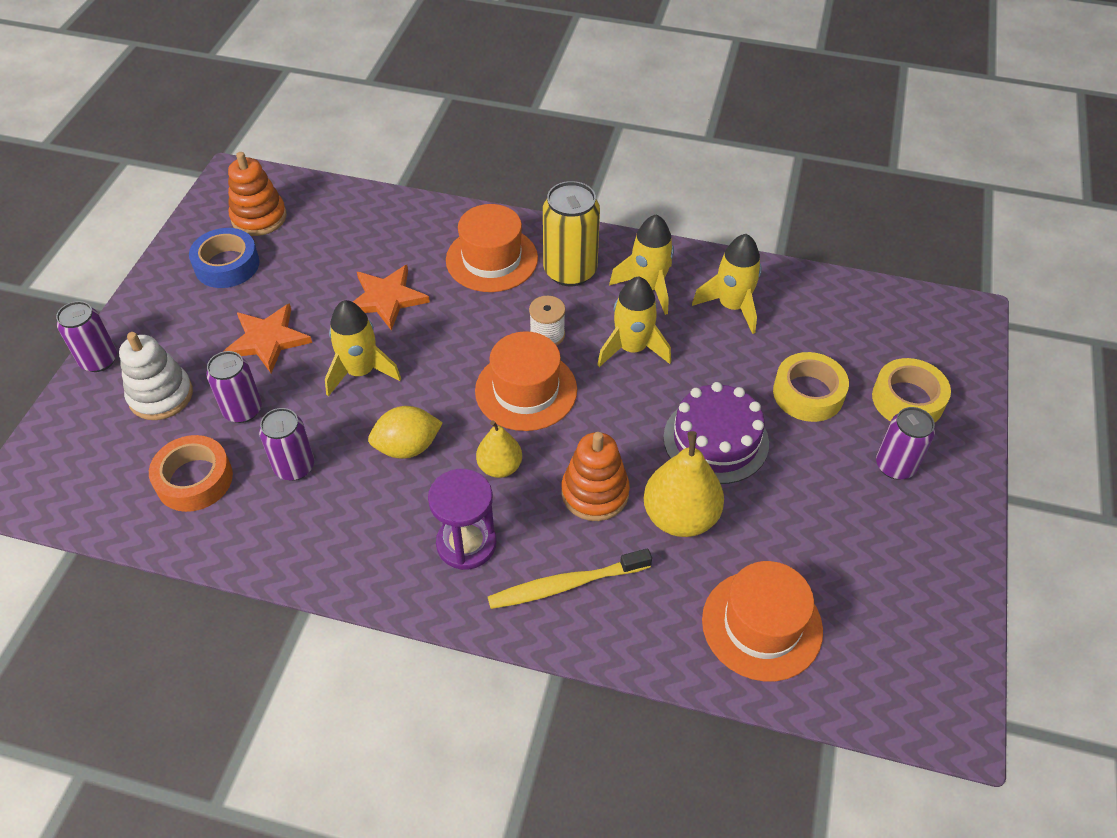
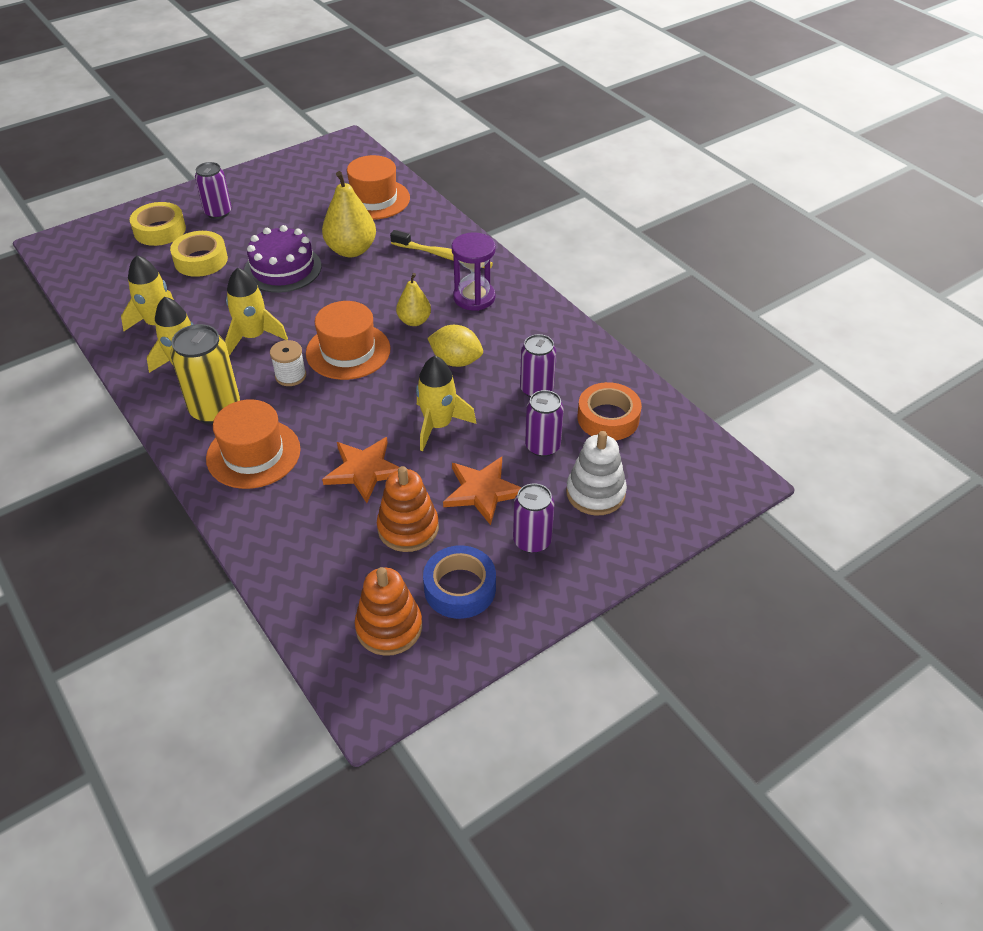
camera: 140 degrees left, 5 degrees down
purple can [56,301,117,372] -> purple can moved to [513,483,555,553]
orange stacking toy [561,432,630,521] -> orange stacking toy moved to [377,466,439,552]

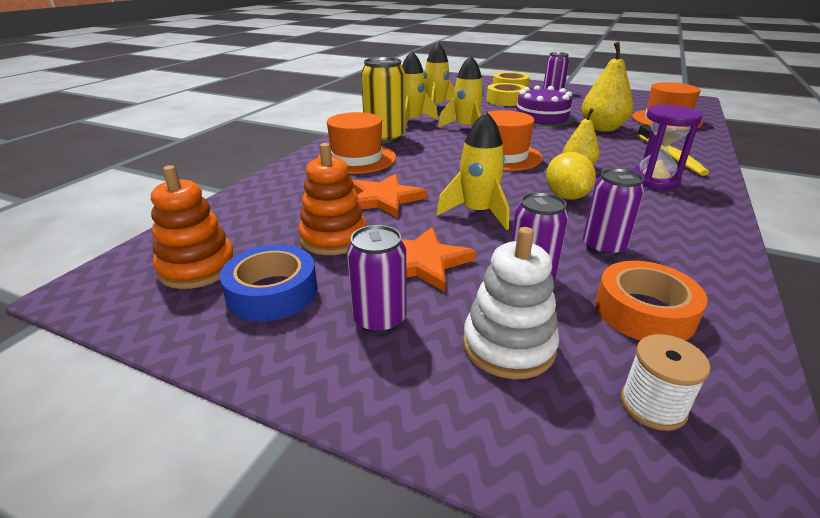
camera: 60 degrees right, 15 degrees down
white spool [270,340,306,386] -> white spool moved to [621,334,711,431]

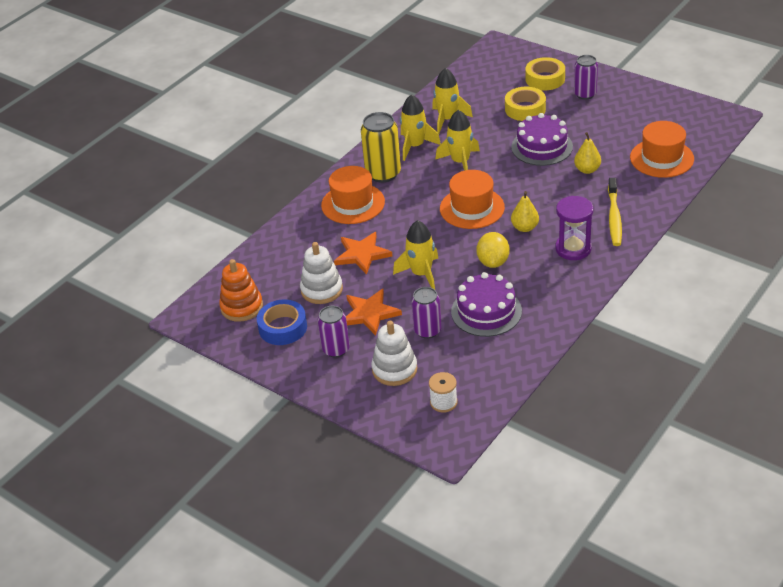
camera: 15 degrees right, 10 degrees up
orange stacking toy [298,143,367,255] -> white stacking toy [300,242,343,304]
yellow pear [582,42,633,132] -> yellow pear [574,132,601,174], size x0.60
purple can [583,168,645,257] -> purple cake [451,272,522,337]
orange tape [595,261,707,341] -> none

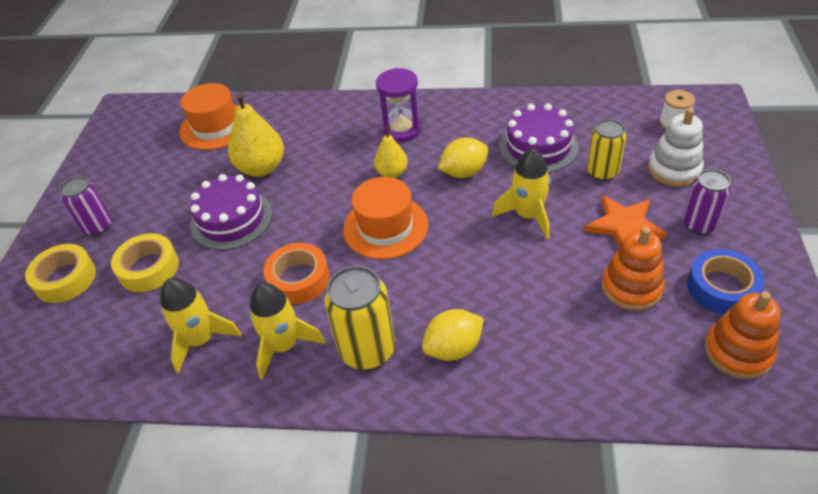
camera: 120 degrees left, 5 degrees up
white stacking toy [300,242,343,304] -> orange stacking toy [602,227,665,311]
orange hat [321,166,385,224] -> yellow lemon [422,309,484,361]
orange star [334,232,393,275] -> none
purple can [411,287,441,339] -> yellow can [587,119,626,181]
yellow rocket [435,110,480,171] -> orange tape [263,243,330,304]
yellow pear [574,132,601,174] -> yellow pear [228,93,284,177], size x1.66
yellow toothbrush [608,178,622,246] -> none

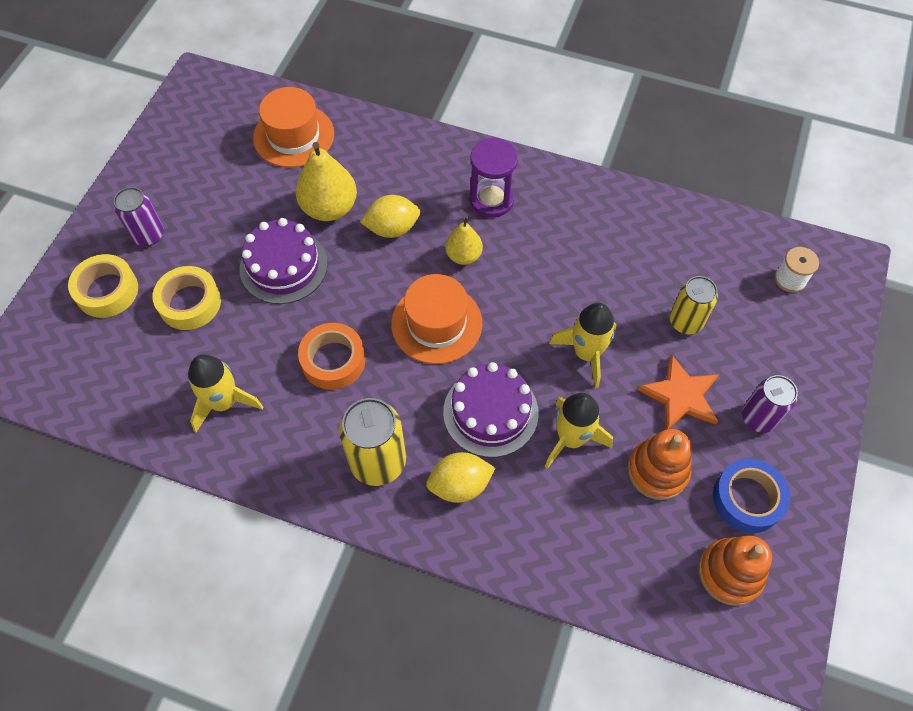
camera: 10 degrees right, 15 degrees up
yellow rocket [249,283,325,379] -> yellow rocket moved to [545,393,613,469]
yellow lemon [438,137,488,178] -> yellow lemon moved to [360,195,420,238]
purple cake [499,104,578,173] -> purple cake moved to [443,362,539,457]
white stacking toy [648,108,704,187] -> none

